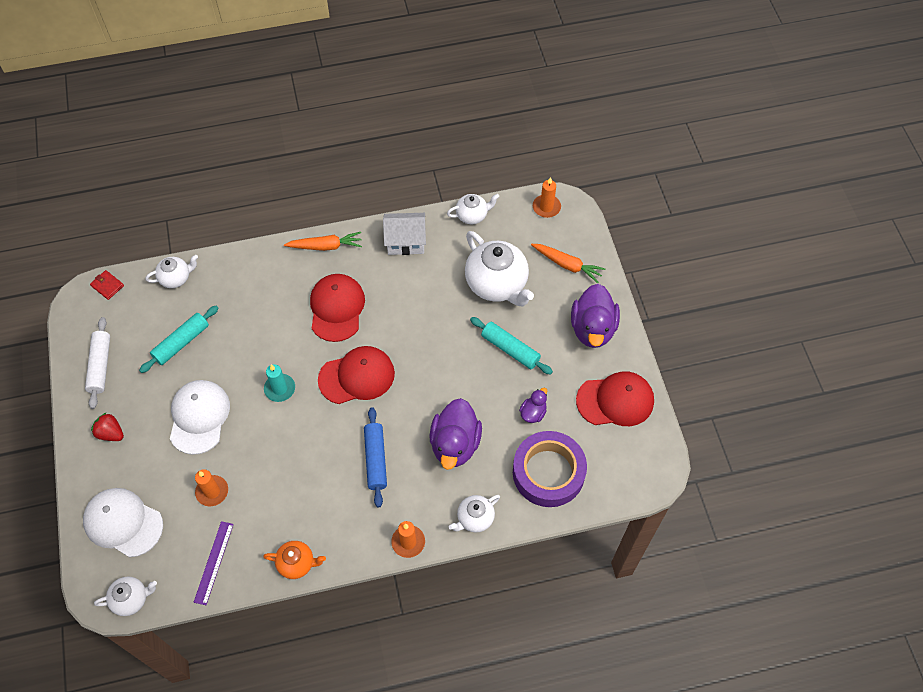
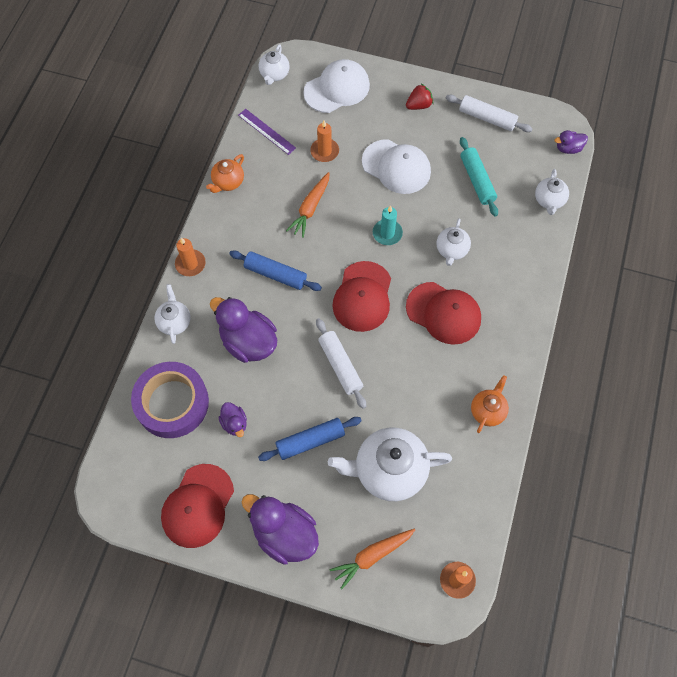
camera: 120 degrees right, 5 degrees up
red wallet [90,270,124,300] -> purple duck [555,130,588,154]
orange carrot [284,232,362,251] -> orange carrot moved to [286,172,330,238]
white house [383,213,426,255] -> orange teapot [471,375,509,433]
white teapot [447,194,499,224] -> white teapot moved to [436,218,471,266]
turquoise rolling pin [470,317,553,375] -> blue rolling pin [258,417,362,461]
none -> white rolling pin [316,318,366,409]

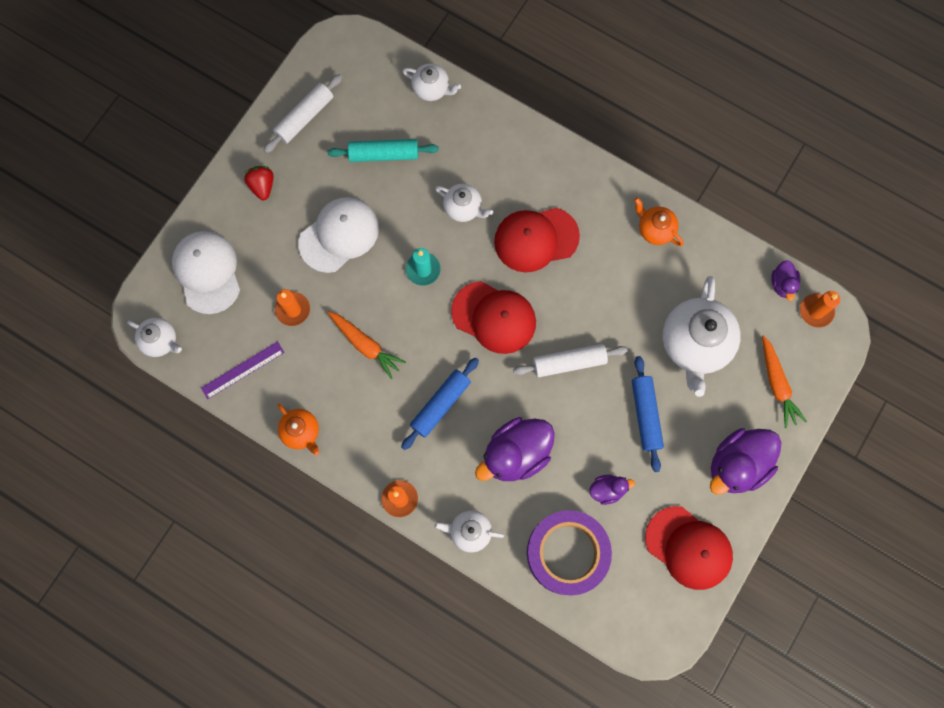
camera: 75 degrees left, 10 degrees up
red cap [406,282,481,345] -> red cap turned 150 degrees counterclockwise [494,208,580,272]
purple duck [555,130,588,154] -> purple duck moved to [771,260,800,301]

